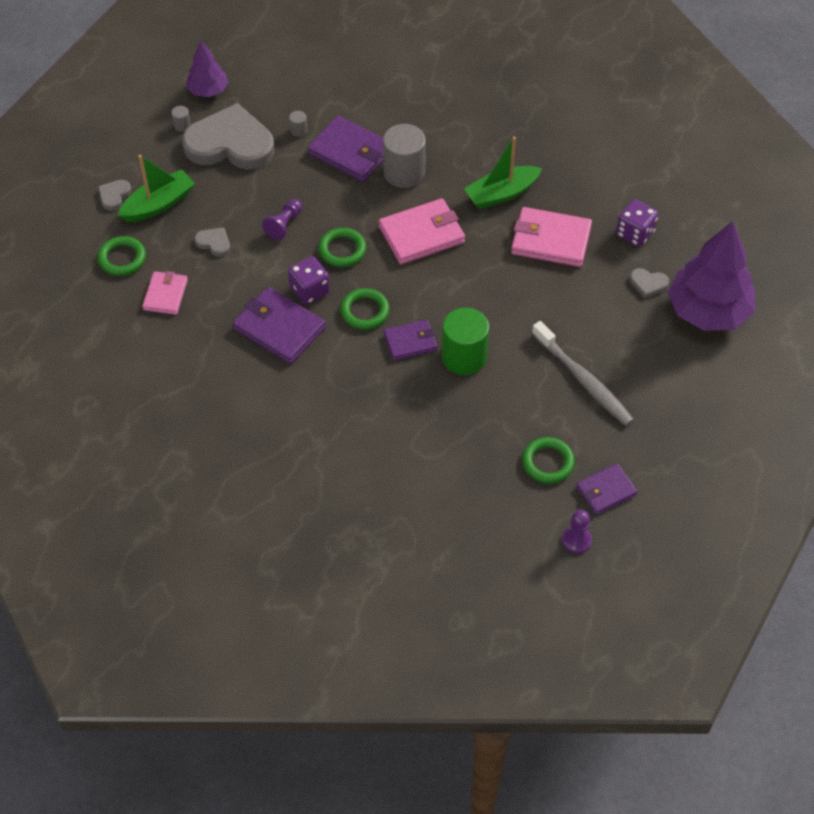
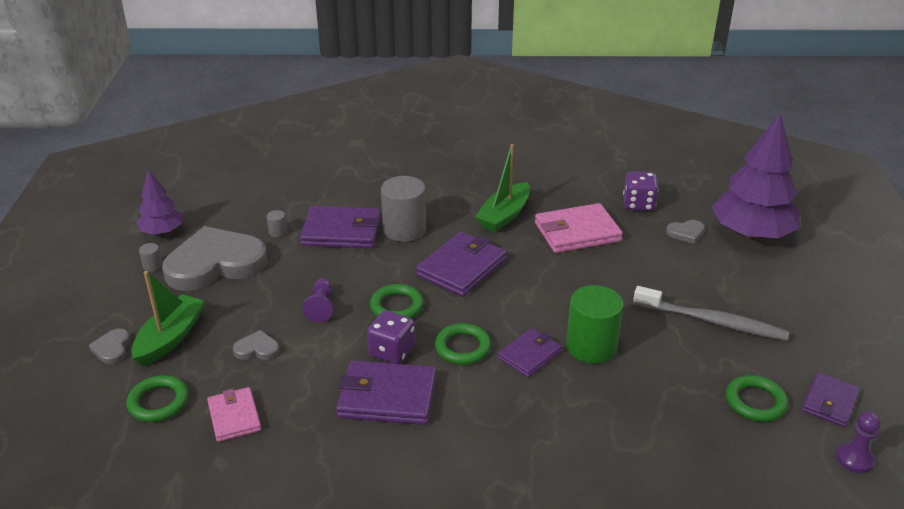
camera: 30 degrees left, 20 degrees down
pink wallet [379,198,465,264] -> purple wallet [416,232,507,297]

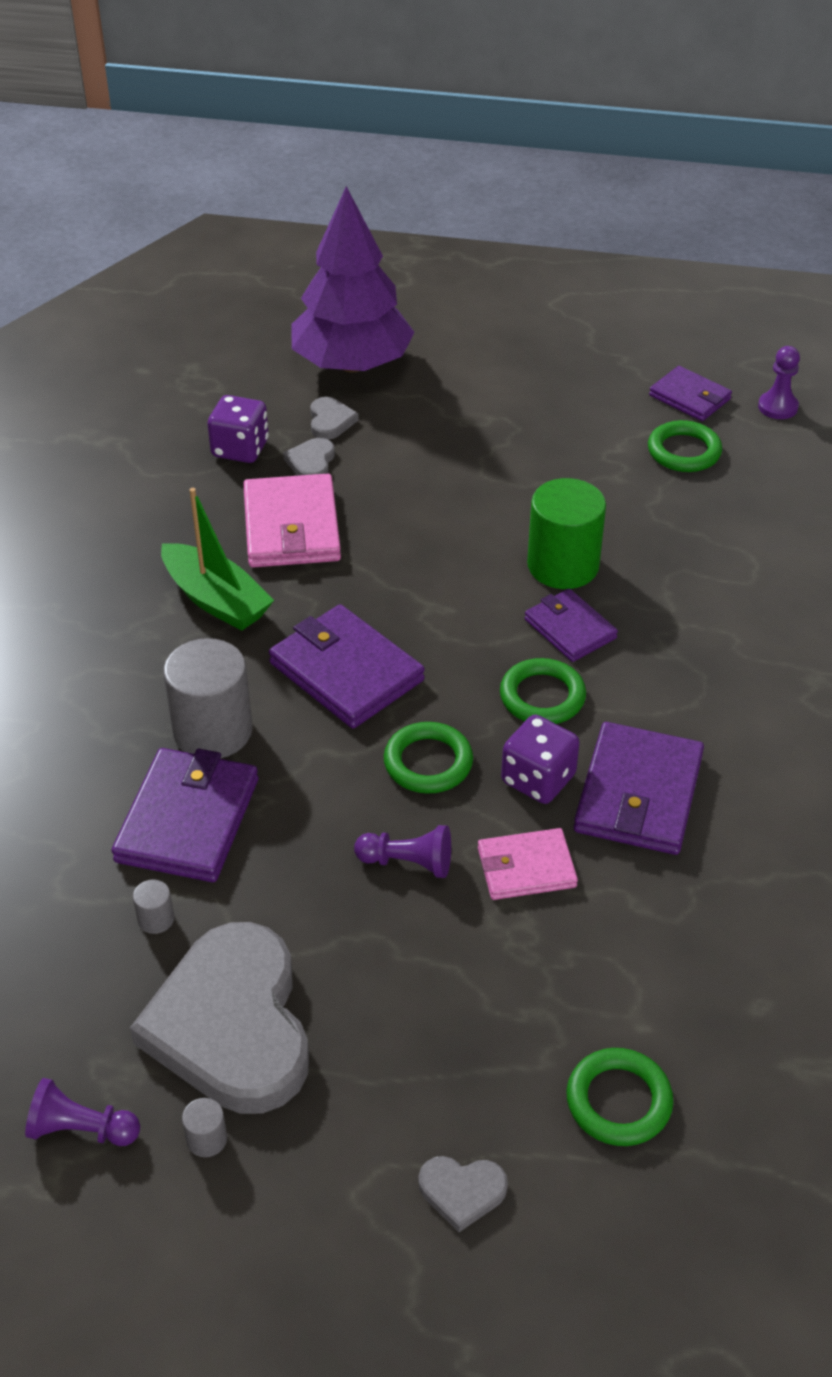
camera: 80 degrees left, 10 degrees up
green boat [131,271,205,366] -> none
purple tree [136,170,183,235] -> purple pawn [25,1078,140,1146]
pink wallet [207,387,261,442] -> pink wallet moved to [478,828,578,900]
grey heart [233,330,279,360] -> grey heart moved to [283,438,335,476]
grey toothbrush [633,286,789,341] -> none

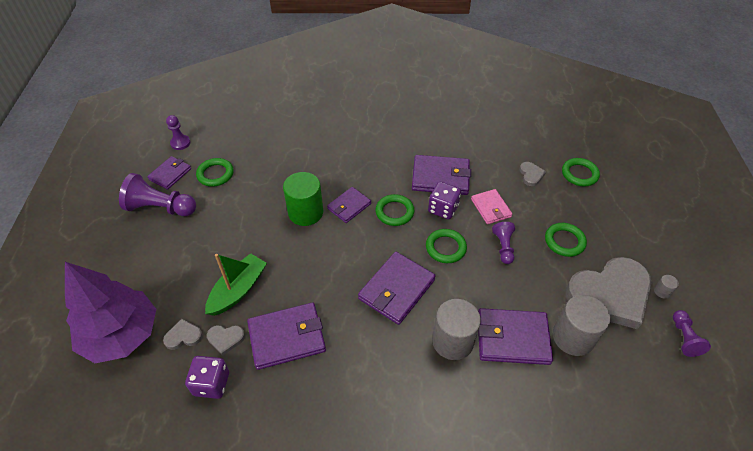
camera: 100 degrees left, 5 degrees up
grey cylinder [133,880,174,934] -> grey cylinder [553,295,610,356], size x2.40
green boat [161,488,274,631] -> green boat moved to [205,253,267,316]
pink wallet [243,474,341,568] -> purple wallet [247,303,326,370]
grey heart [419,1156,508,1232] -> grey heart moved to [520,162,546,186]
none -> purple pawn [119,173,196,216]
none -> green ring [545,223,587,257]

